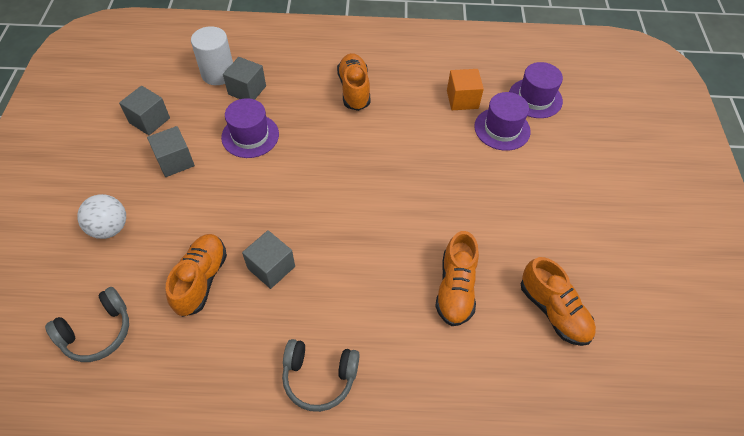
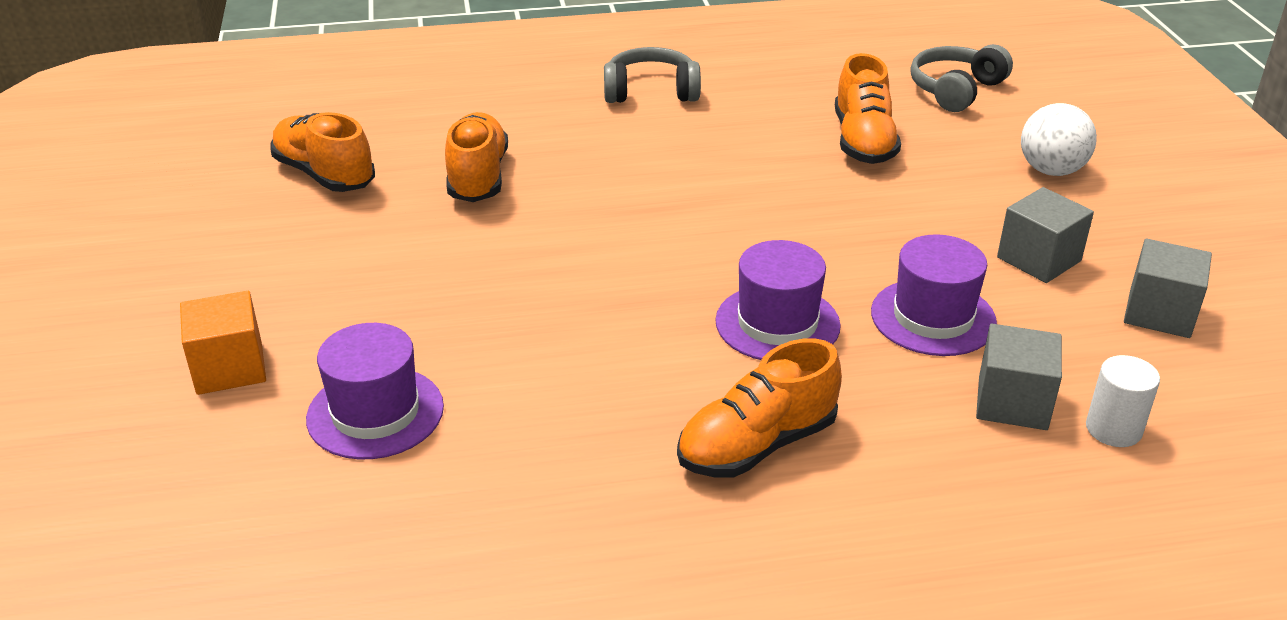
camera: 170 degrees right, 20 degrees down
white cylinder [191,26,233,85] -> white cylinder [1086,355,1160,447], size x0.63
grey cube [242,230,295,289] -> none
orange shoe [337,53,371,111] -> orange shoe turned 75 degrees clockwise [677,338,842,477]
orange cube [447,69,484,110] -> orange cube moved to [180,291,266,395]
purple hat [509,62,563,118] -> purple hat moved to [715,240,841,360]

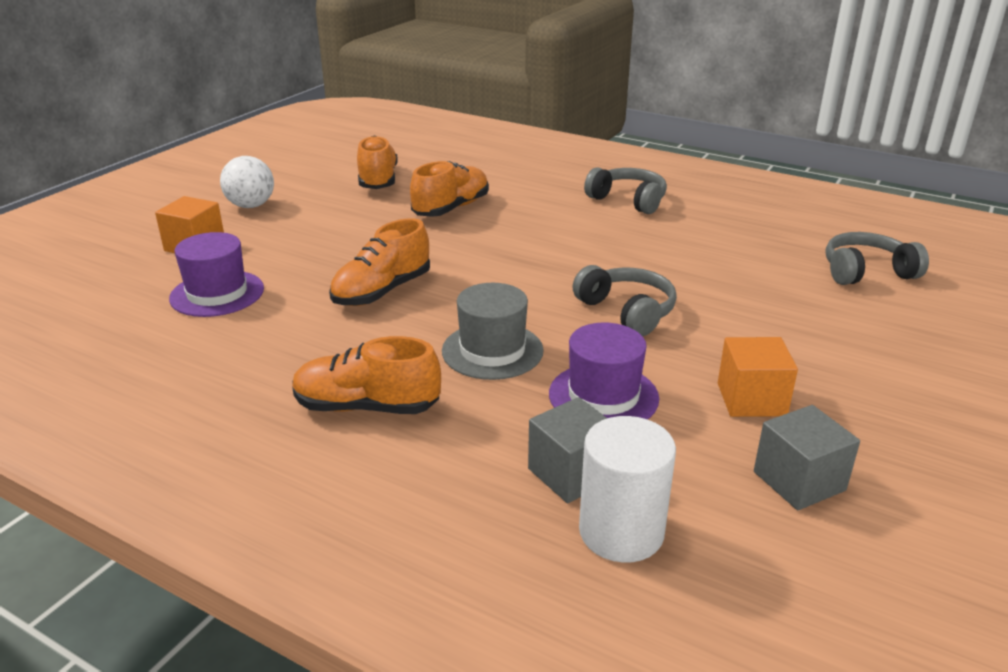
camera: 40 degrees right, 5 degrees down
purple hat [715,240,841,360] -> grey hat [442,283,544,380]
orange shoe [835,53,901,164] -> orange shoe moved to [329,218,430,306]
grey cube [997,187,1094,283] -> orange cube [718,337,798,417]
white ball [1021,103,1097,176] -> white ball moved to [220,156,274,208]
white cylinder [1086,355,1160,447] -> white cylinder [579,416,676,563], size x1.59
none -> grey headphones [573,265,677,336]

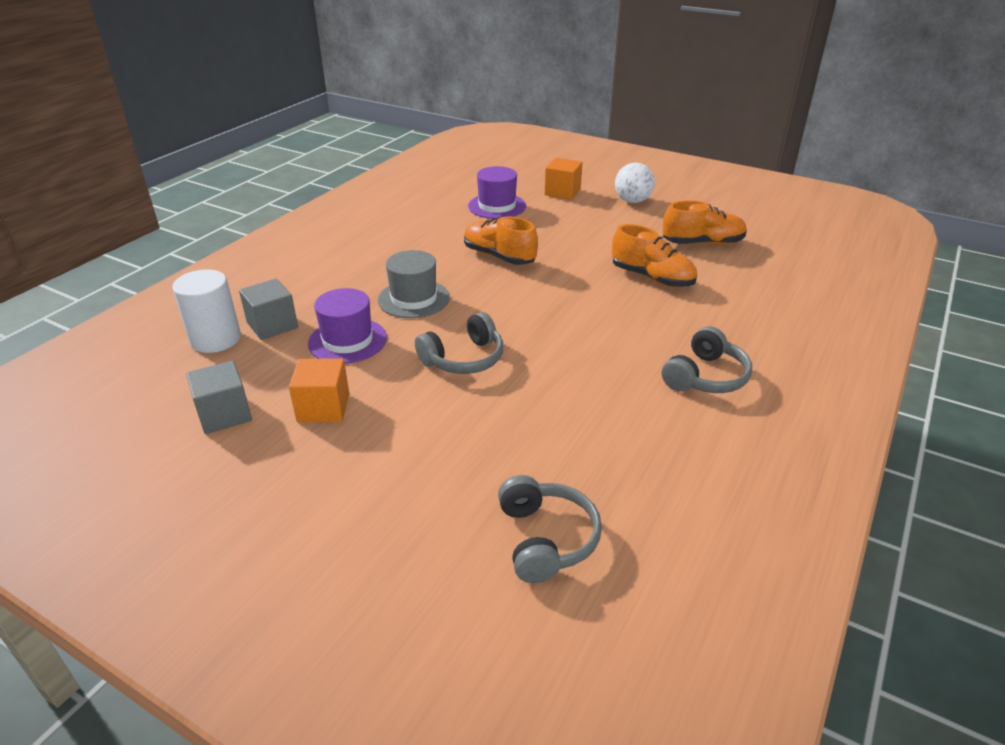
camera: 90 degrees right, 5 degrees up
orange shoe [292,336,441,414] -> none

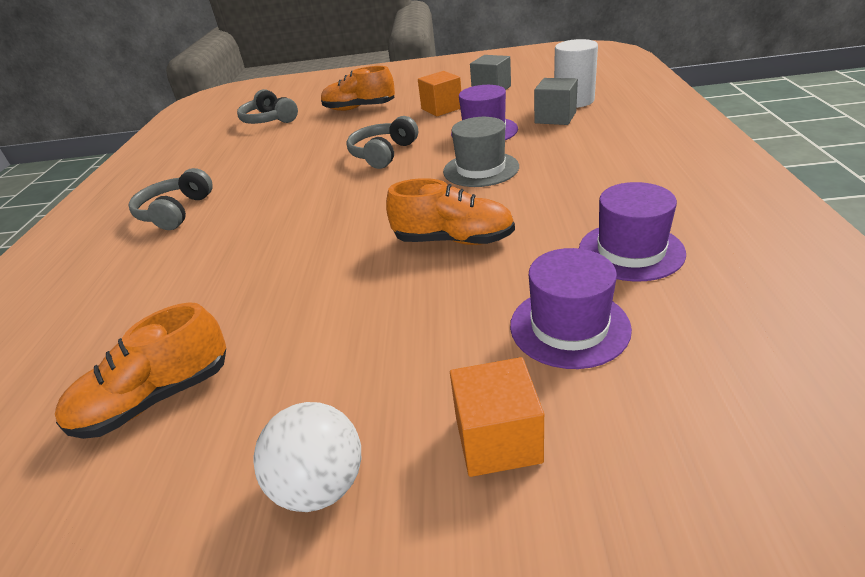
camera: 155 degrees right, 0 degrees up
orange shoe [612,224,697,287] -> orange shoe moved to [321,66,395,111]
none -> purple hat [579,182,686,282]

